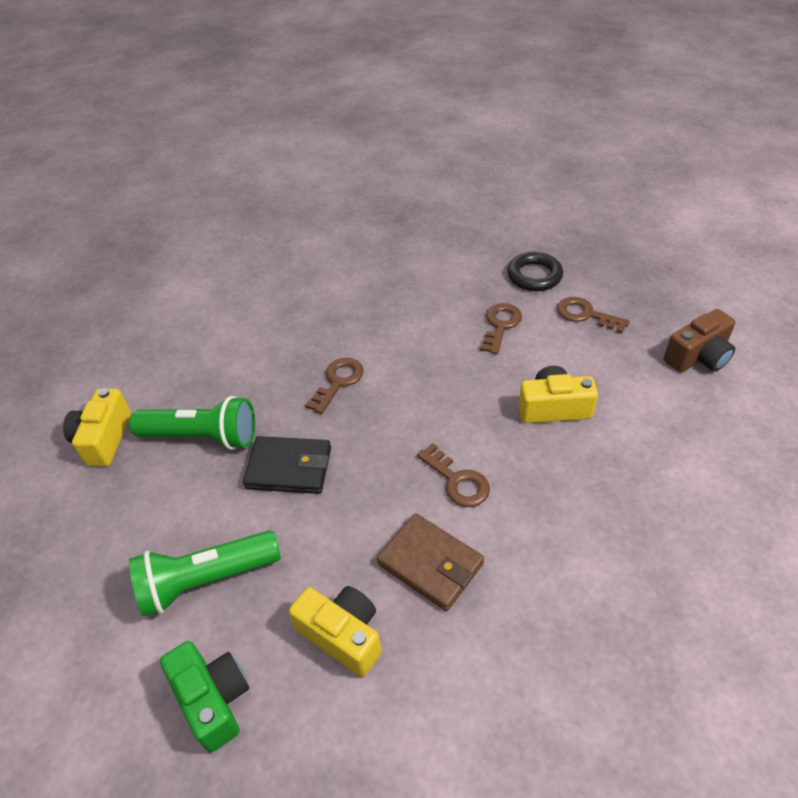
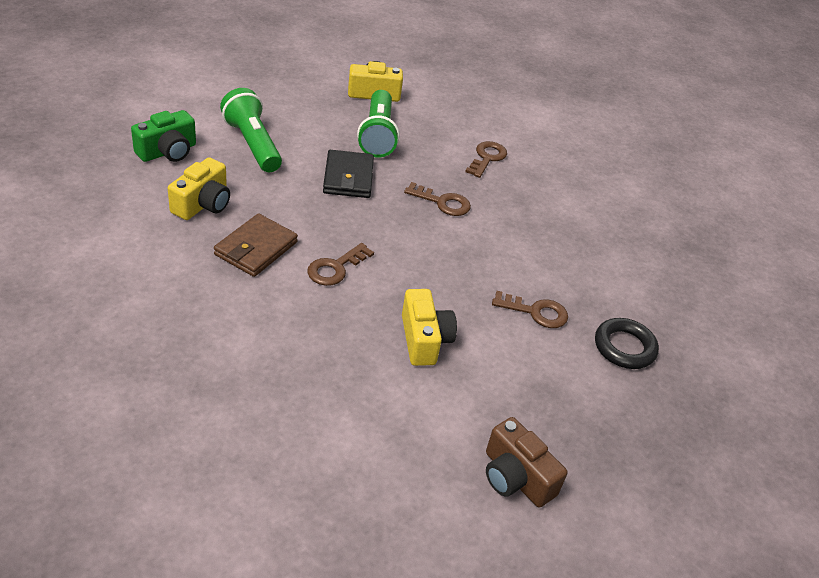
camera: 75 degrees right, 5 degrees down
brown key [557,297,629,333] -> brown key moved to [465,141,507,178]

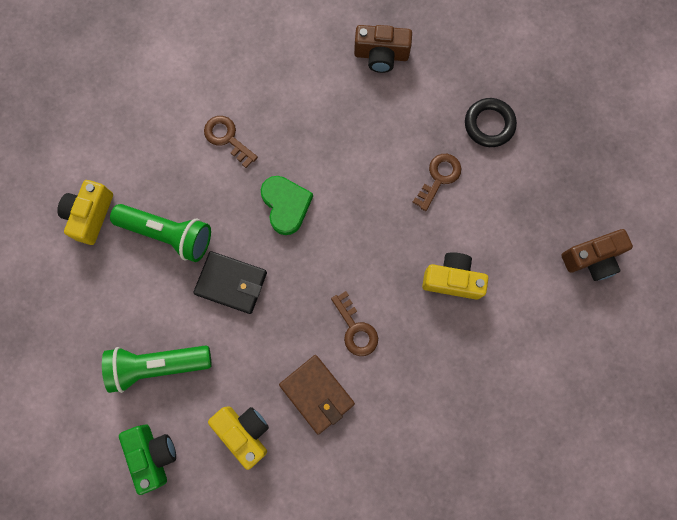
camera: 65 degrees left, 35 degrees up
brown key [404,182,471,216] -> green heart [261,176,313,235]
none -> brown camera [354,25,412,73]

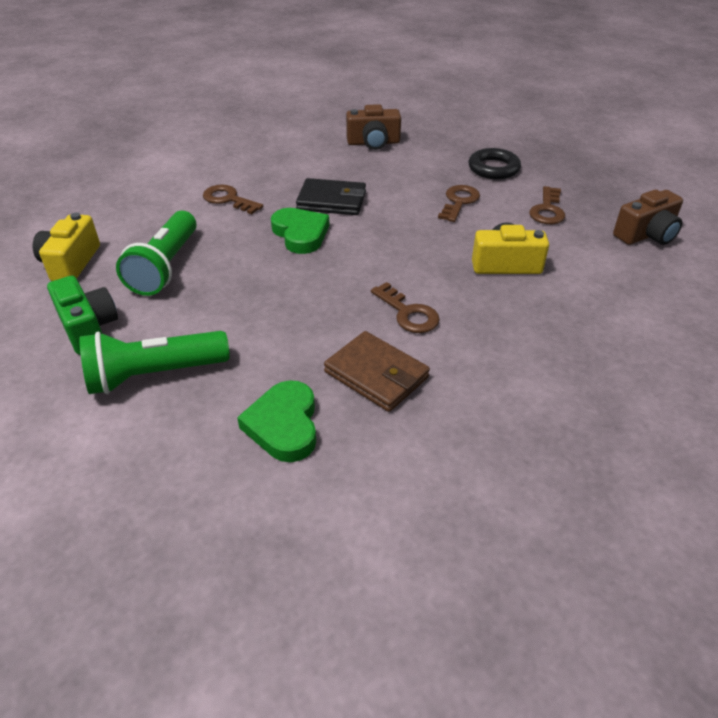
camera: 10 degrees left, 35 degrees down
green flashlight [110,204,211,262] -> green flashlight turned 90 degrees clockwise [116,211,196,296]
green camera [119,424,176,495] -> green camera moved to [47,276,118,355]
black wallet [193,251,267,314] -> black wallet moved to [296,178,366,215]
yellow camera [208,406,269,470] -> green heart [237,380,316,462]
none -> brown key [529,186,565,224]

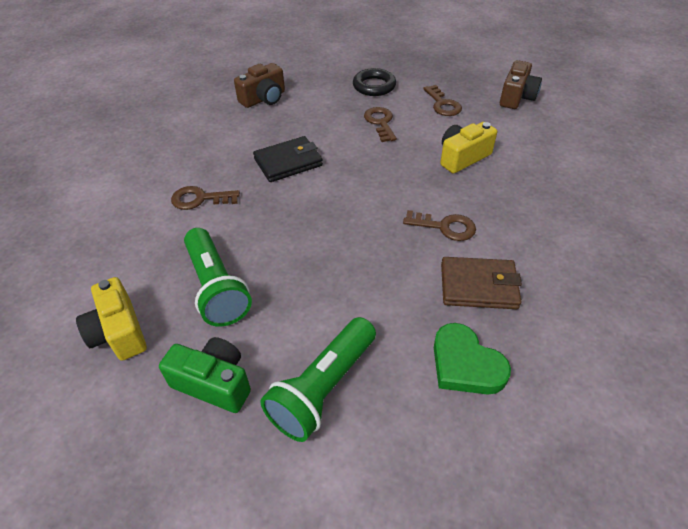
camera: 35 degrees left, 5 degrees up
green heart [271,208,329,254] -> none

